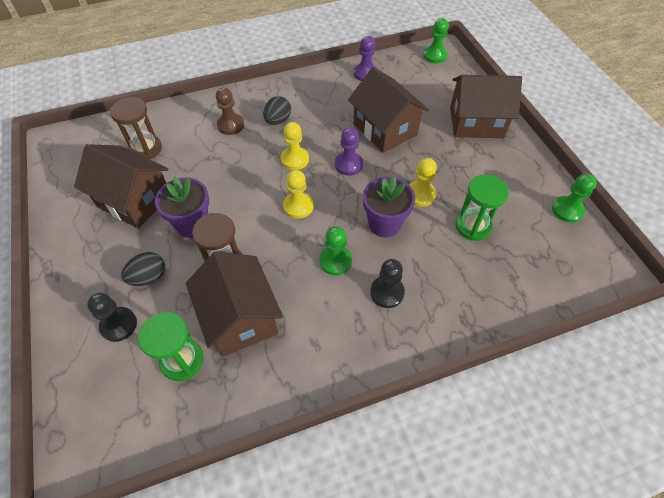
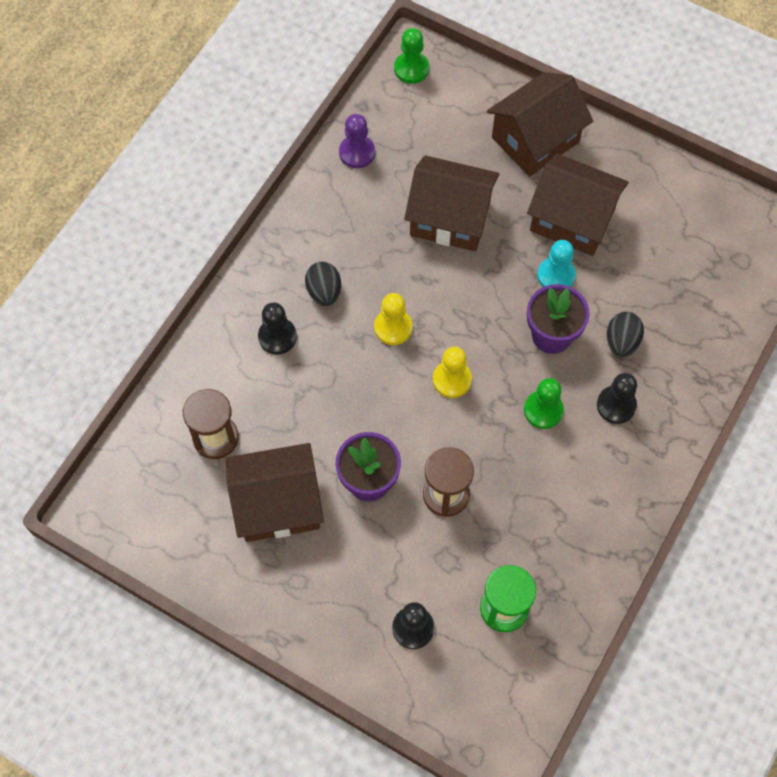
camera: 40 degrees left, 10 degrees up
black egg [121,252,165,286] -> black egg moved to [607,312,644,357]
brown house [186,251,283,357] -> brown house moved to [527,154,629,256]
brown pawn [216,87,244,135] -> black pawn [258,302,297,355]
purple pawn [335,127,363,176] -> none
yellow pawn [409,158,437,207] -> turquoise pawn [537,240,576,287]
green hourglass [455,174,509,241] -> none
green pawn [552,174,597,223] -> none

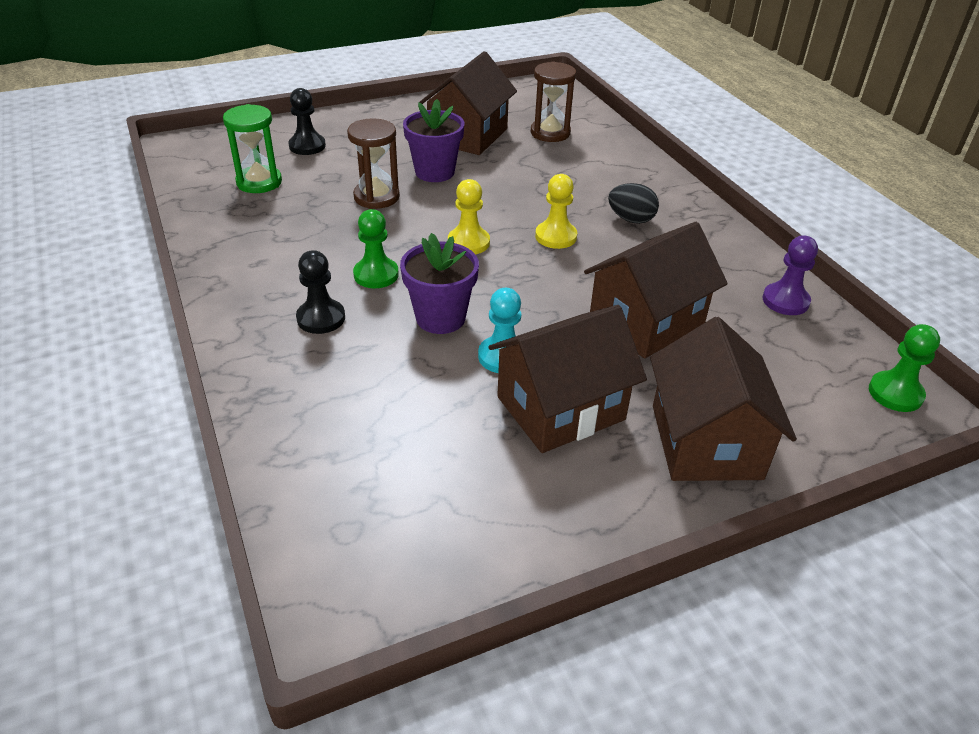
camera: 125 degrees right, 25 degrees down
black pawn [258,302,297,355] -> none
black egg [607,312,644,357] -> none

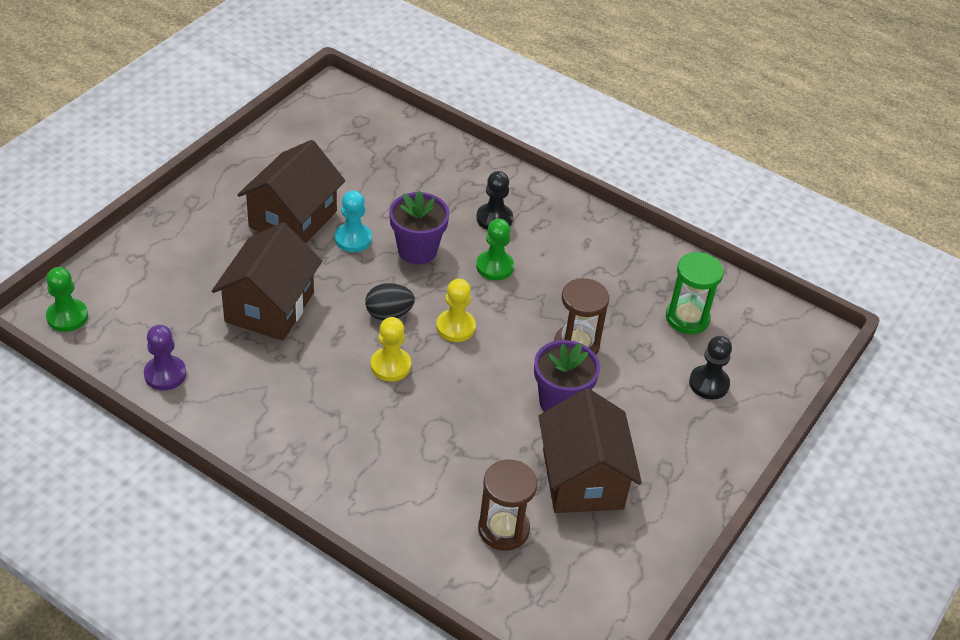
camera: 145 degrees right, 5 degrees up
black egg [608,183,659,224] -> black egg moved to [365,283,415,320]
brown house [650,317,797,481] -> none

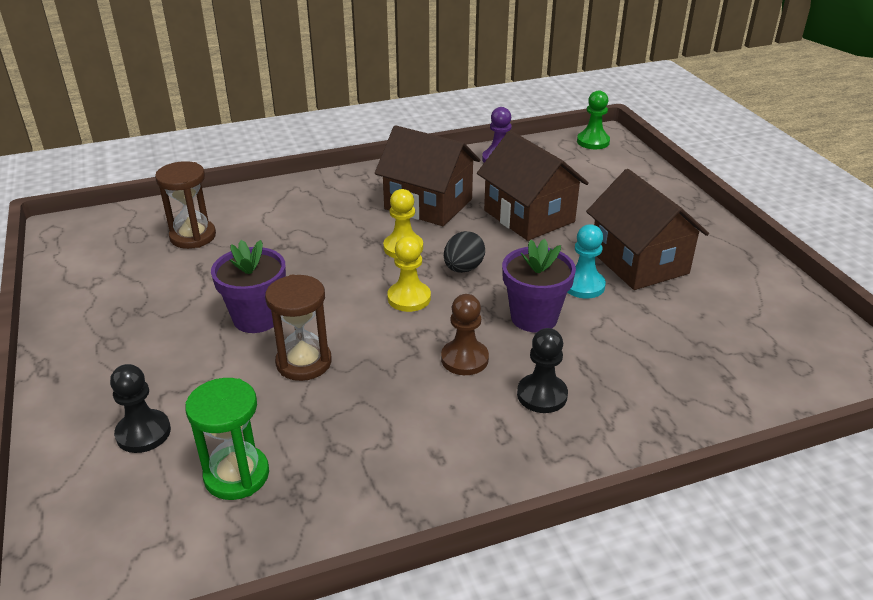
camera: 130 degrees right, 10 degrees down
green pawn [476,219,514,280] -> brown pawn [441,294,489,375]
brown house [538,388,642,513] -> brown house moved to [375,125,480,226]

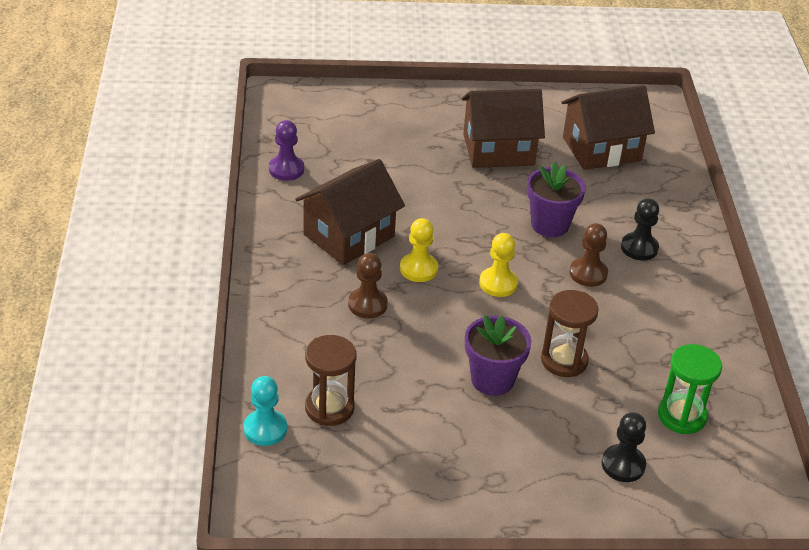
camera: 75 degrees left, 5 degrees up
black egg [444,231,485,273] -> none
brown house [477,130,589,241] -> brown house moved to [561,85,655,170]
turquoise pawn [567,224,606,298] -> turquoise pawn moved to [243,376,287,446]
green pawn [577,90,610,149] -> none
none -> brown pawn [348,253,388,318]

